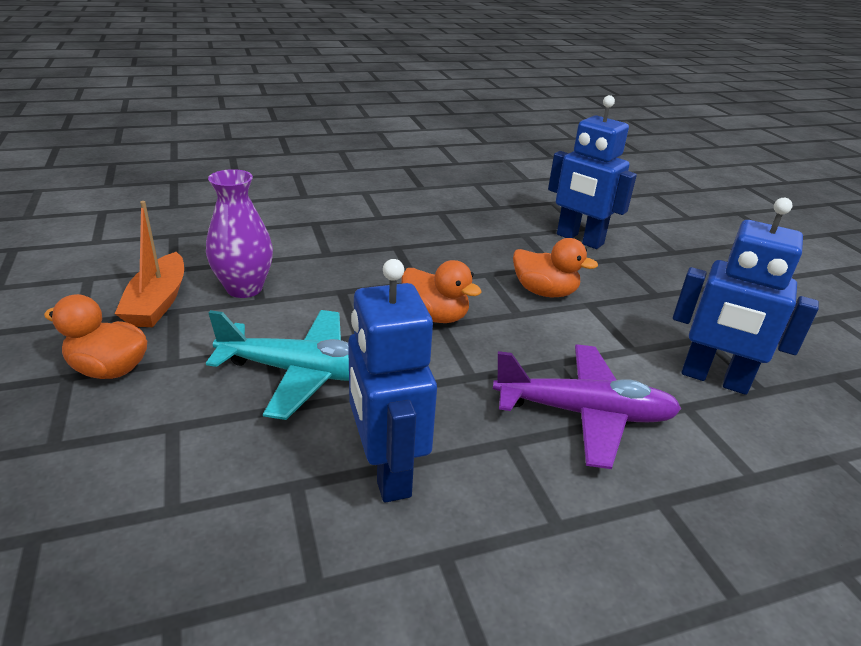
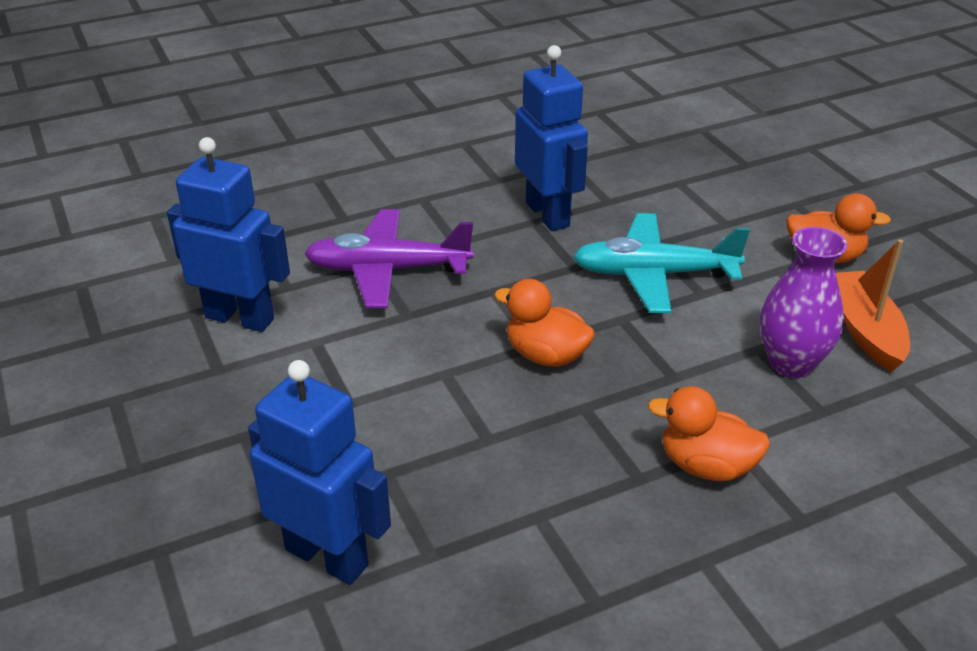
camera: 175 degrees right, 5 degrees up
orange duck [513,238,598,297] -> orange duck moved to [648,386,770,481]

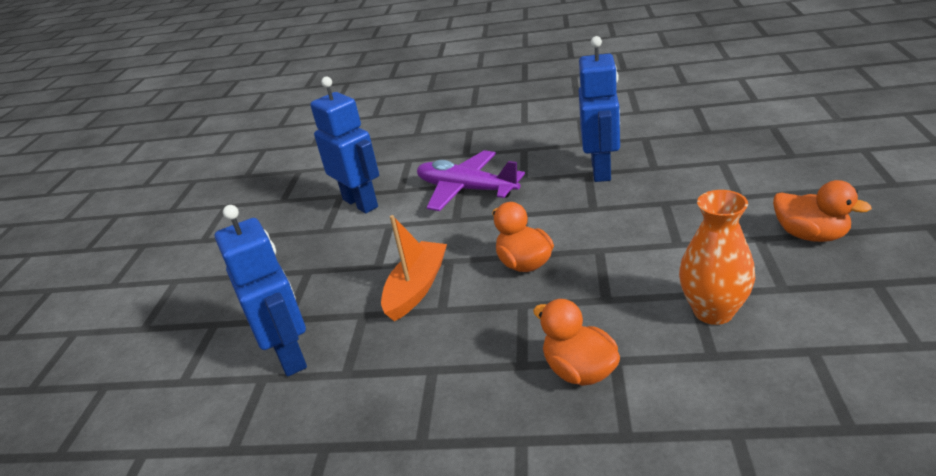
camera: 35 degrees right, 5 degrees down
turquoise plane [573,213,750,313] -> none
purple vase [760,227,847,378] -> orange vase [679,190,755,325]
orange boat [836,239,910,372] -> orange boat moved to [381,215,447,321]

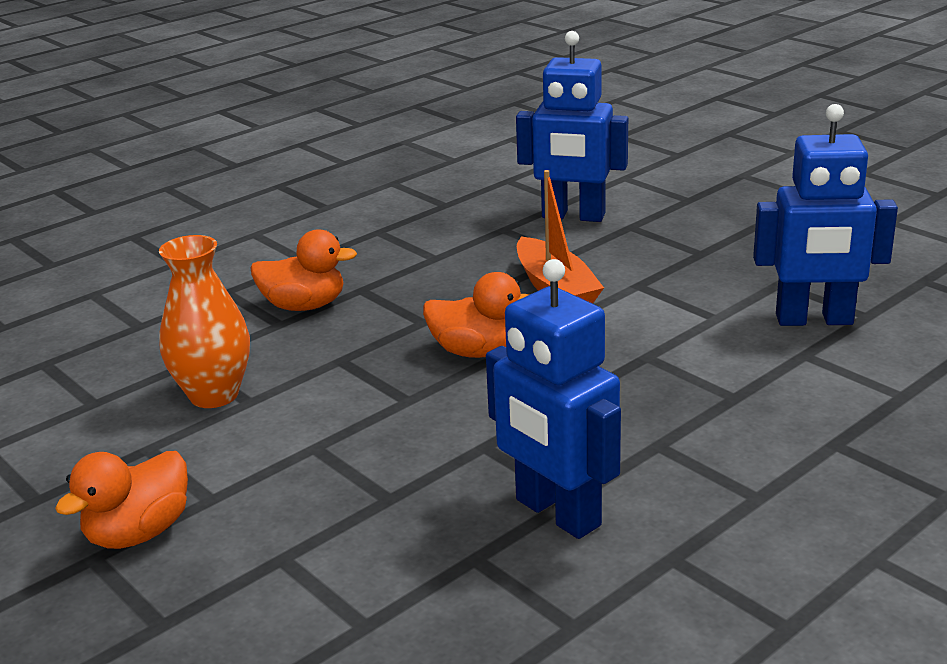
camera: 130 degrees right, 5 degrees down
purple plane [417,150,525,211] -> none
orange duck [773,180,872,242] -> orange duck turned 45 degrees counterclockwise [55,451,188,549]

